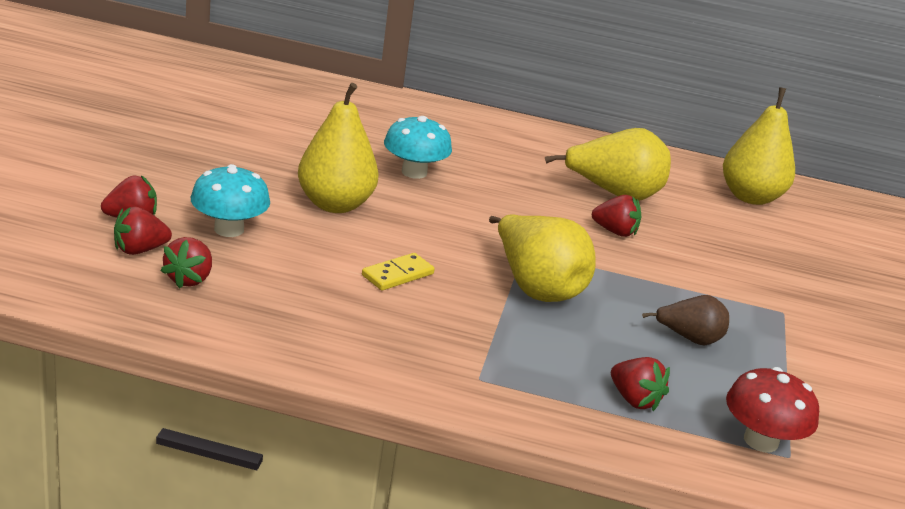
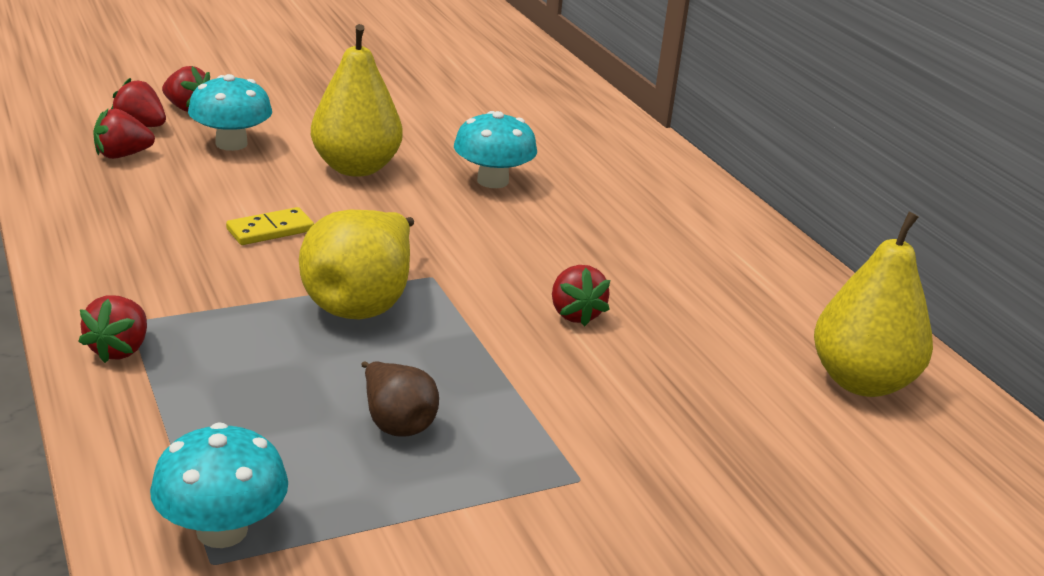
camera: 55 degrees right, 0 degrees up
yellow domino [362,253,435,291] -> yellow domino turned 45 degrees counterclockwise [226,207,314,245]
yellow pear [545,128,671,201] -> none
red strawberry [611,357,670,411] -> red strawberry moved to [78,295,147,363]
red mushroom [726,367,819,452] -> turquoise mushroom [150,422,288,548]

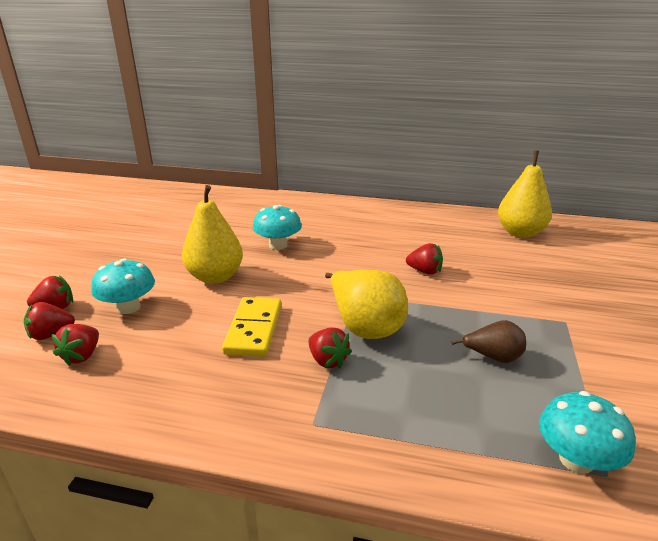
camera: 50 degrees left, 0 degrees up
red strawberry [78,295,147,363] -> red strawberry moved to [309,328,352,369]
yellow domino [226,207,314,245] -> yellow domino [222,297,282,357], size x1.59

